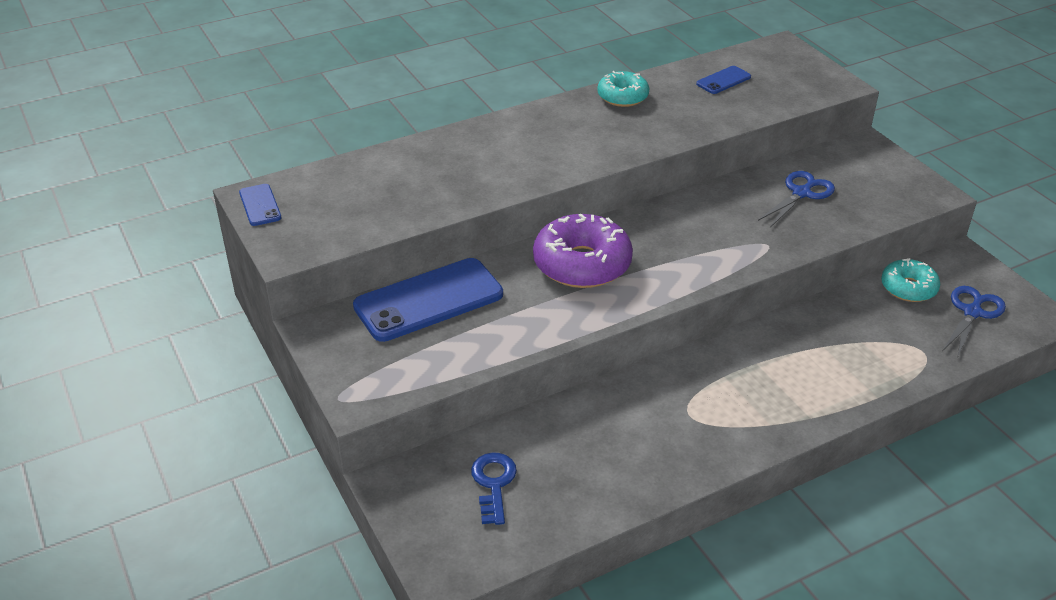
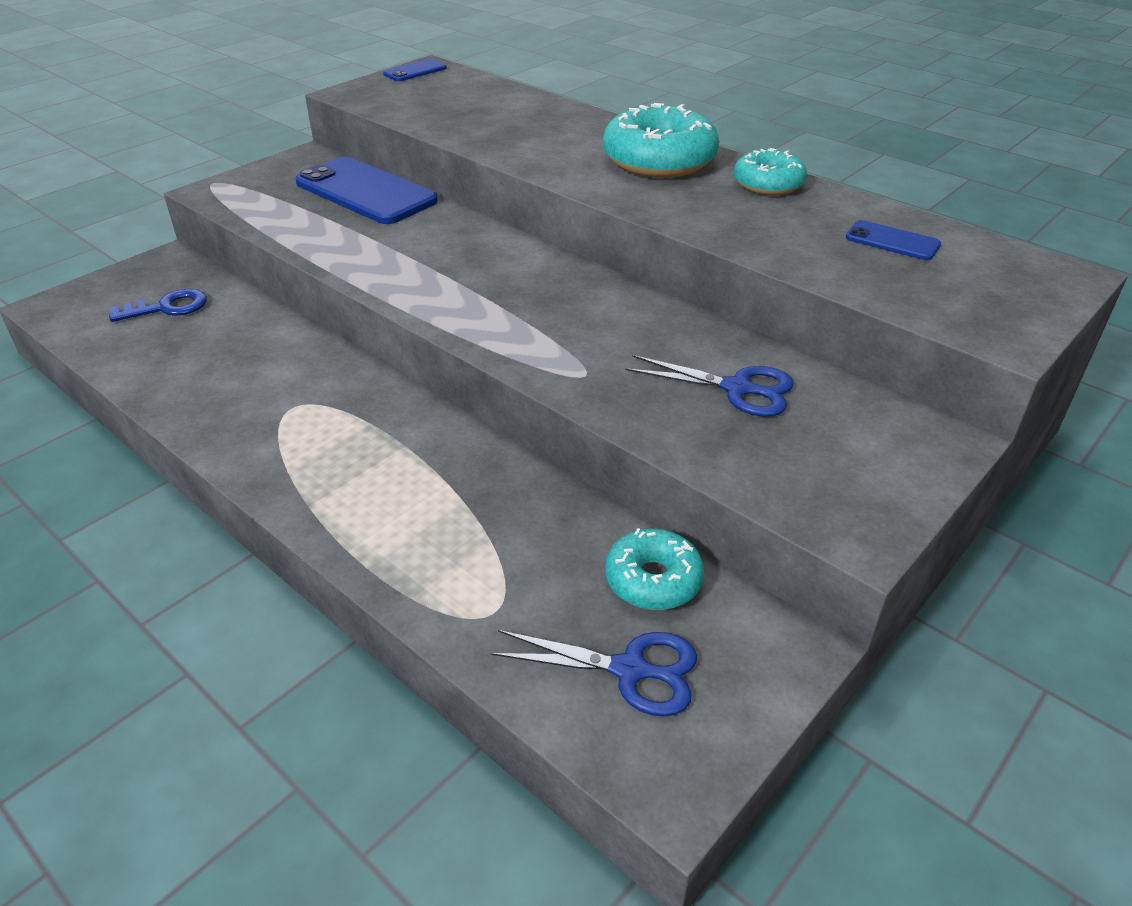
camera: 70 degrees right, 0 degrees up
purple donut [533,214,633,288] -> none
none -> turquoise donut [603,103,719,178]

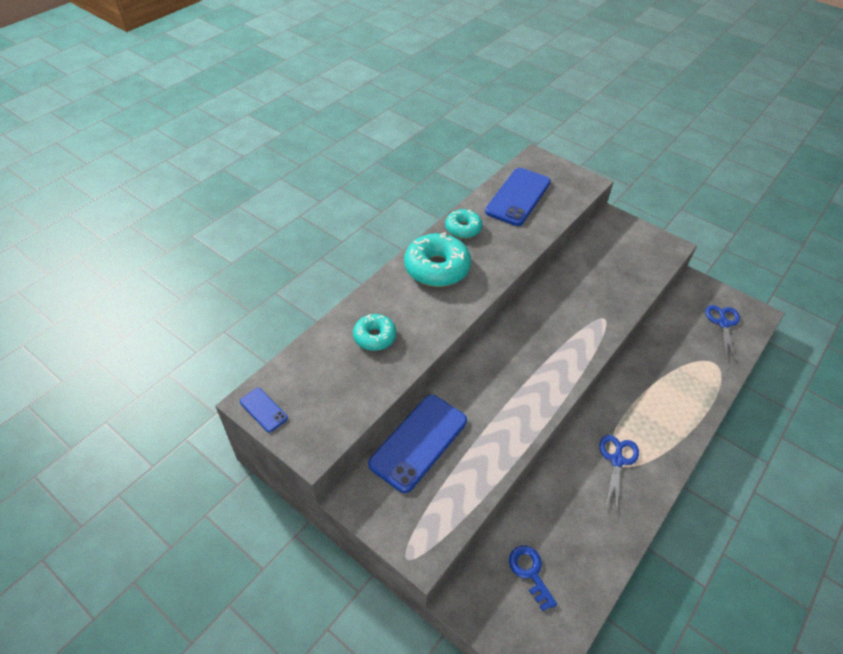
camera: 95 degrees left, 10 degrees up
turquoise donut [605,528,705,610] -> turquoise donut moved to [353,314,396,351]
blue scissors [625,355,794,417] -> blue scissors moved to [599,435,639,513]
blue phone [846,220,941,260] -> blue phone [485,168,551,226], size x2.14

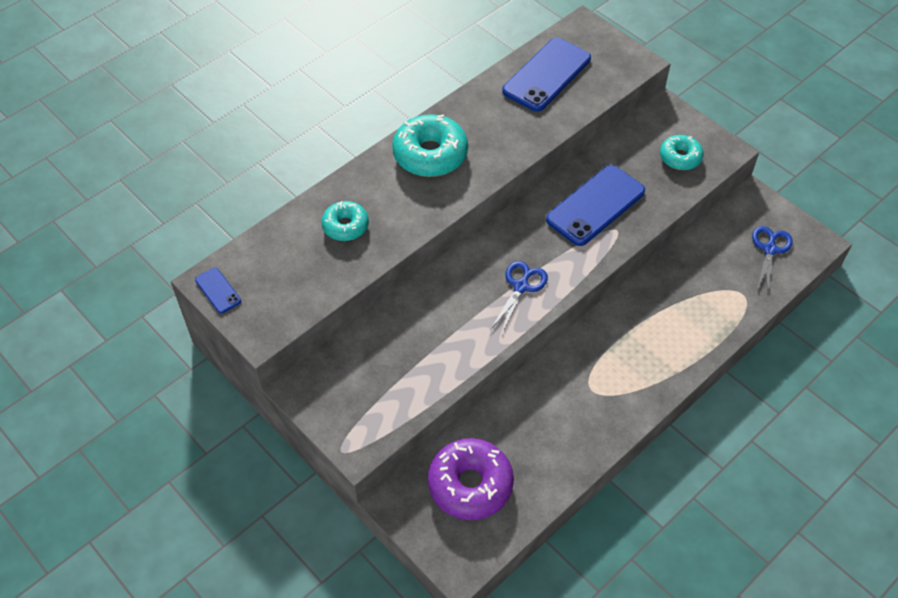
camera: 10 degrees right, 5 degrees up
blue phone [368,395,467,493] -> blue phone moved to [546,165,645,246]
turquoise donut [445,209,483,238] -> turquoise donut moved to [660,135,704,170]
blue key [509,546,557,611] -> purple donut [428,438,514,520]
blue scissors [599,435,639,513] -> blue scissors moved to [490,261,548,334]

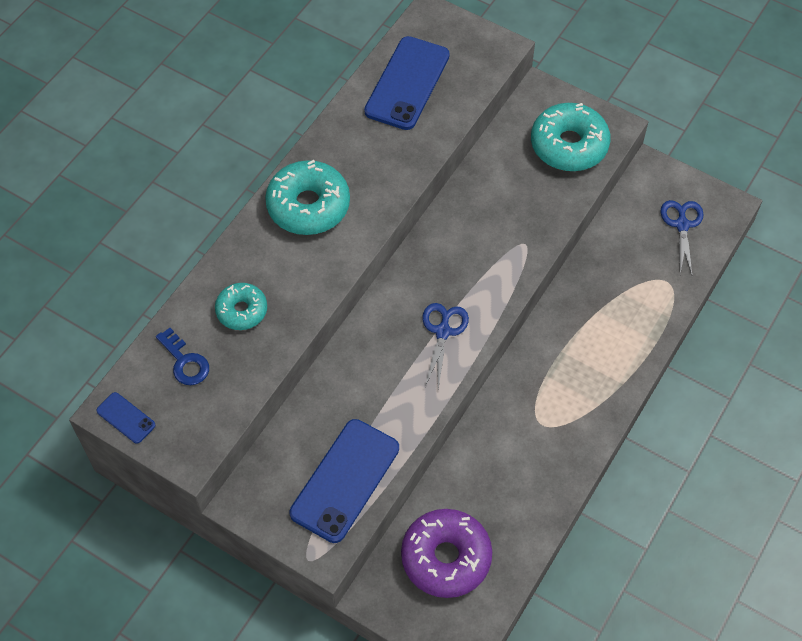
camera: 15 degrees left, 5 degrees up
blue phone [546,165,645,246] -> blue phone moved to [289,419,399,543]
turquoise donut [660,135,704,170] -> turquoise donut [531,103,610,171], size x1.69
none -> blue key [156,328,209,385]

